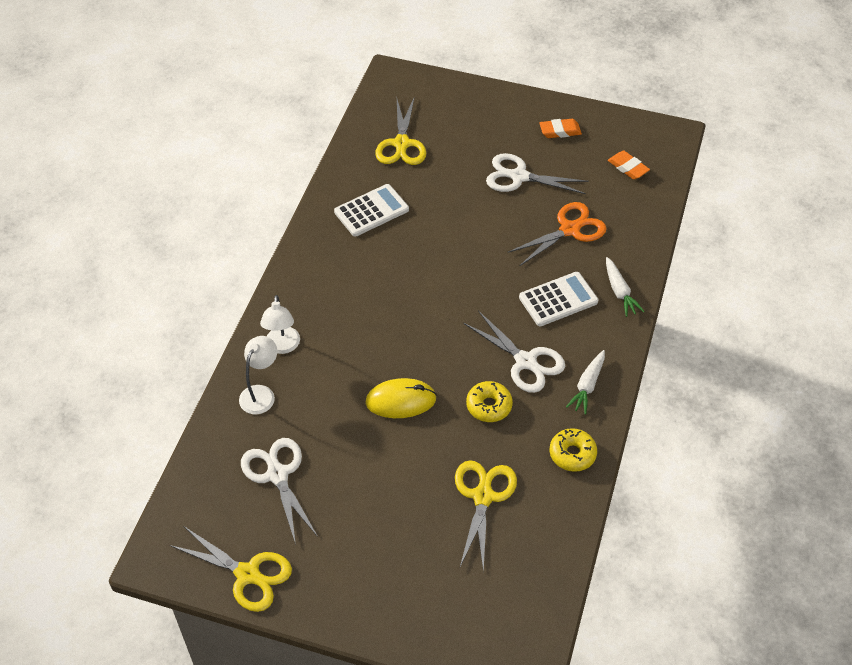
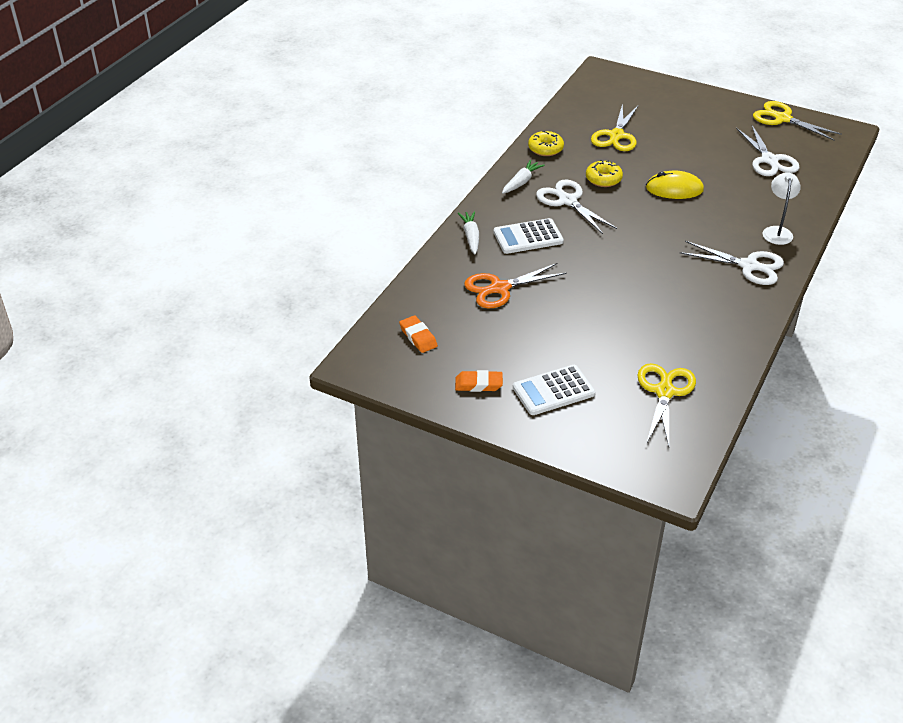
camera: 170 degrees left, 10 degrees down
white lamp [239,336,277,414] -> none
white calculator [334,184,409,237] -> white calculator moved to [513,365,596,415]
white scissors [486,153,589,194] -> white scissors moved to [680,241,784,285]

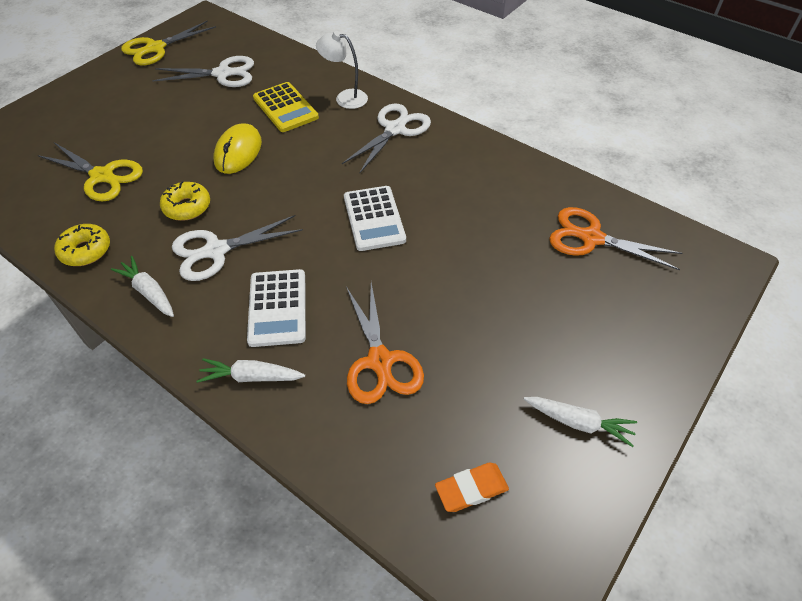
camera: 80 degrees left, 10 degrees up
orange eraser [455,370,503,392] -> white carrot [524,397,637,447]
white calculator [513,365,596,415] -> white calculator moved to [344,186,406,251]
yellow scissors [637,363,696,447] -> orange scissors [549,207,682,270]
none -> yellow calculator [253,82,319,132]

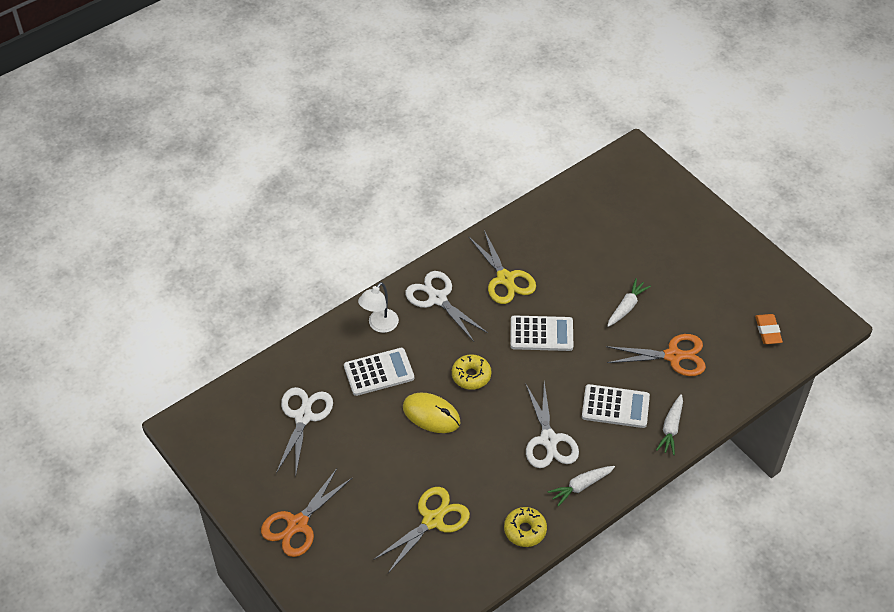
camera: 75 degrees left, 0 degrees up
yellow scissors [121,21,216,65] -> yellow scissors moved to [468,230,536,304]
yellow donut [160,181,210,221] -> yellow donut moved to [452,354,491,390]
yellow calculator [253,82,319,132] -> white calculator [344,348,414,396]
white carrot [524,397,637,447] -> white carrot moved to [607,278,651,327]
orange scissors [549,207,682,270] -> orange scissors moved to [261,469,352,557]

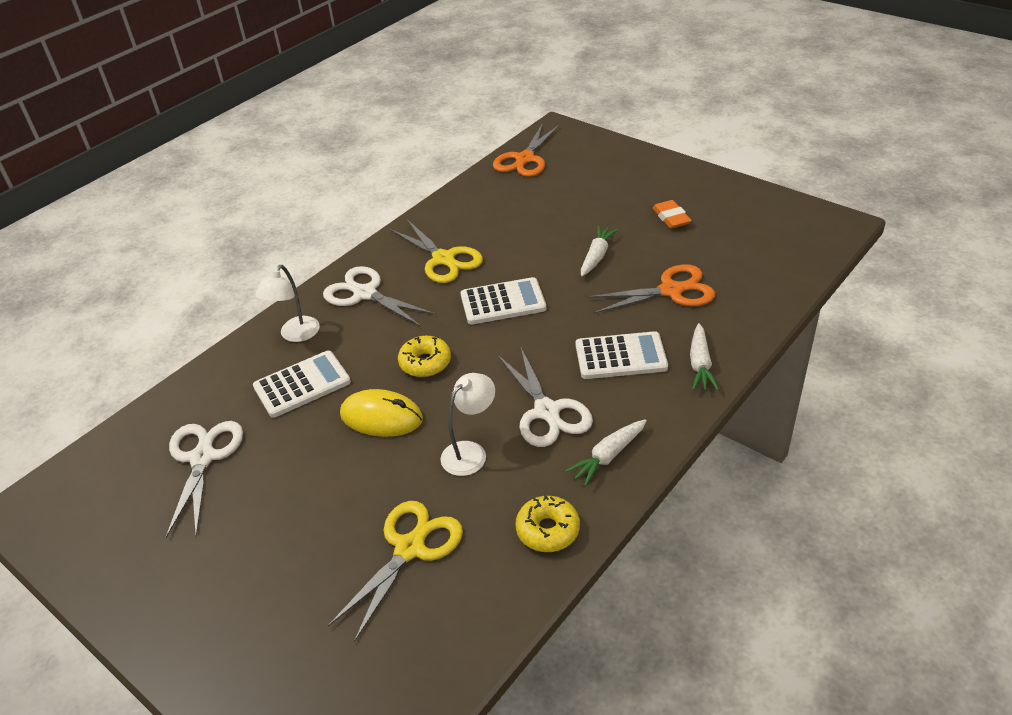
camera: 10 degrees left, 10 degrees down
orange scissors [261,469,352,557] -> orange scissors moved to [493,123,560,177]
orange eraser [755,314,783,344] -> orange eraser moved to [652,200,692,229]
none -> white lamp [441,373,495,476]

